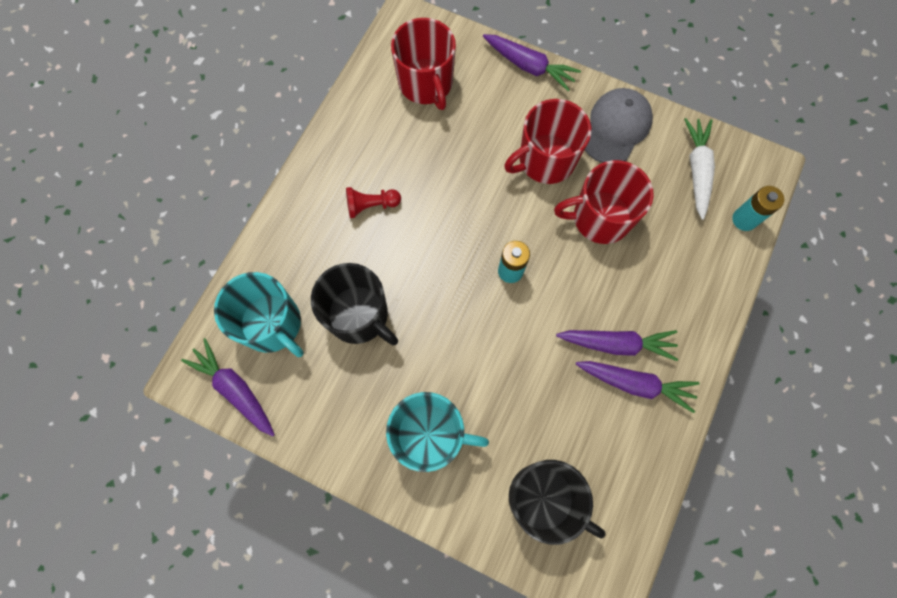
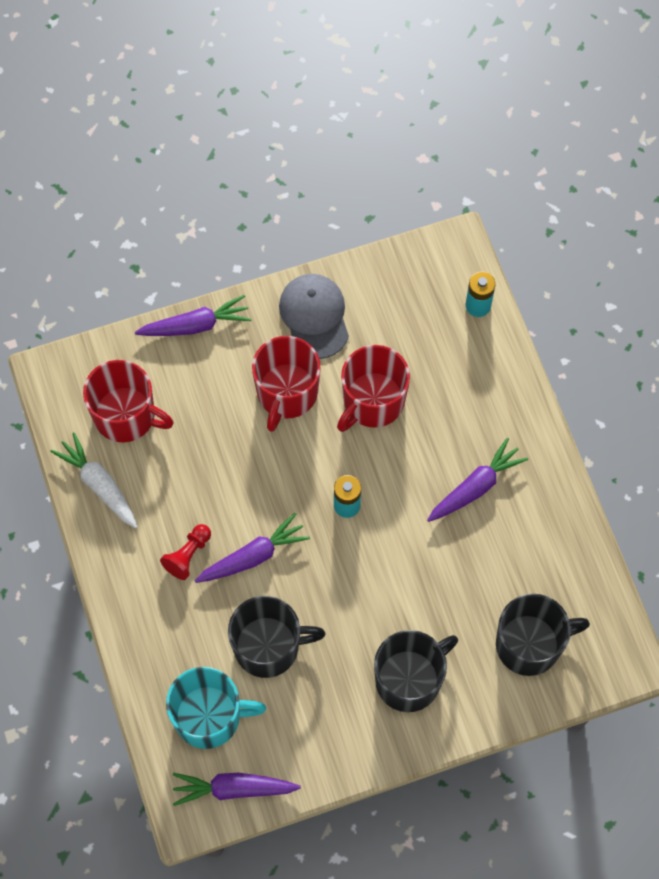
camera: 45 degrees left, 5 degrees down
turquoise mug [386,392,489,472] -> black mug [374,630,458,712]
purple carrot [576,361,700,413] -> purple carrot moved to [195,513,310,583]
white carrot [684,118,715,220] -> white carrot moved to [51,432,137,528]

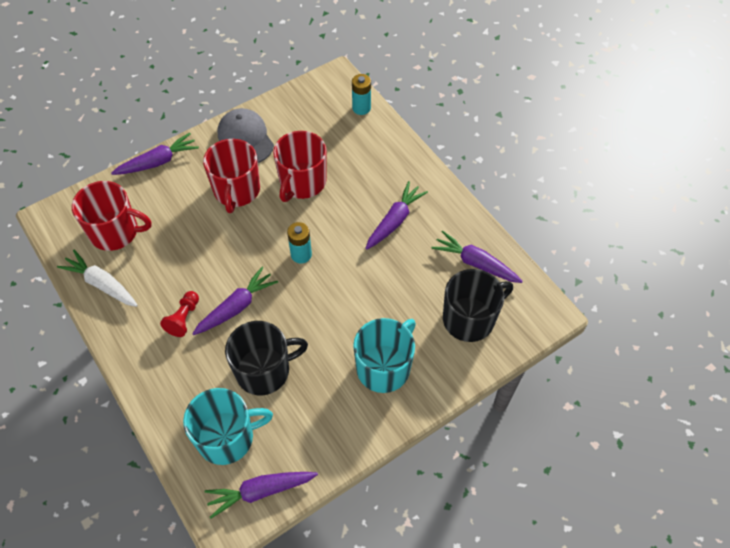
camera: 15 degrees left, 10 degrees down
black mug [374,630,458,712] -> turquoise mug [353,318,416,393]
none -> purple carrot [431,231,523,283]

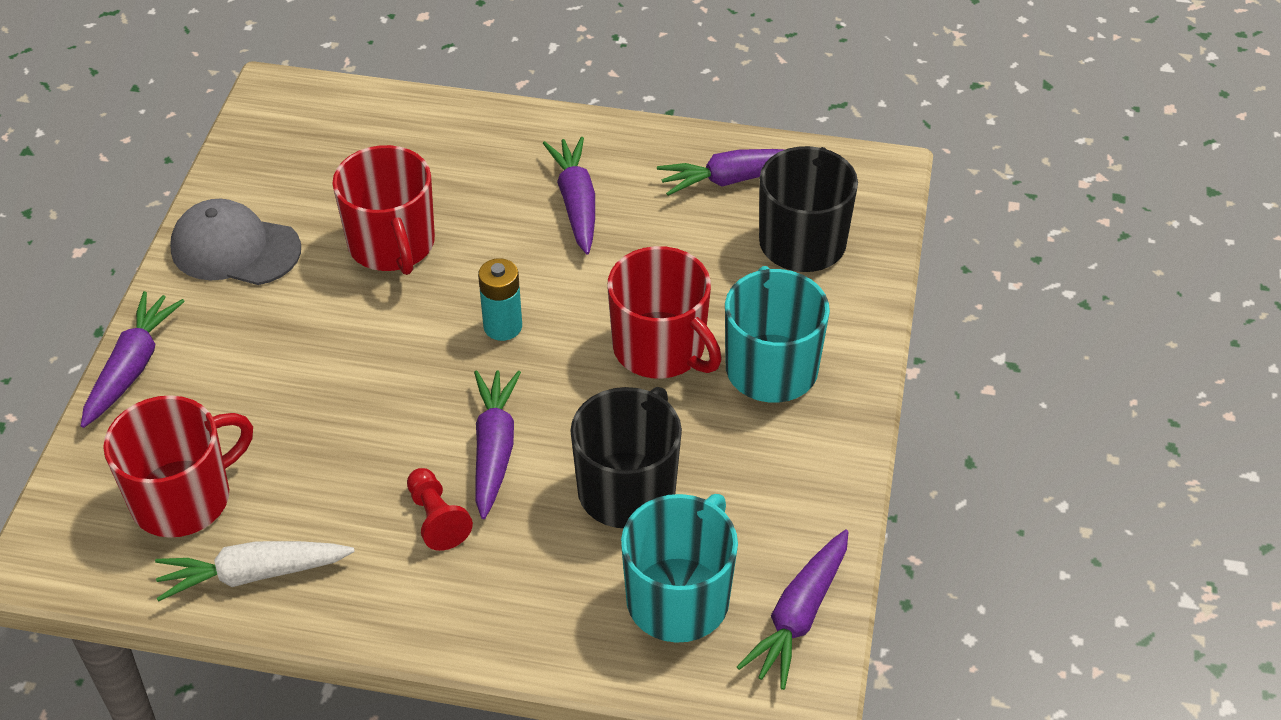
camera: 45 degrees left, 10 degrees down
red mug [203,139,260,213] -> red mug moved to [607,246,722,379]
turquoise battery [352,74,371,115] -> none

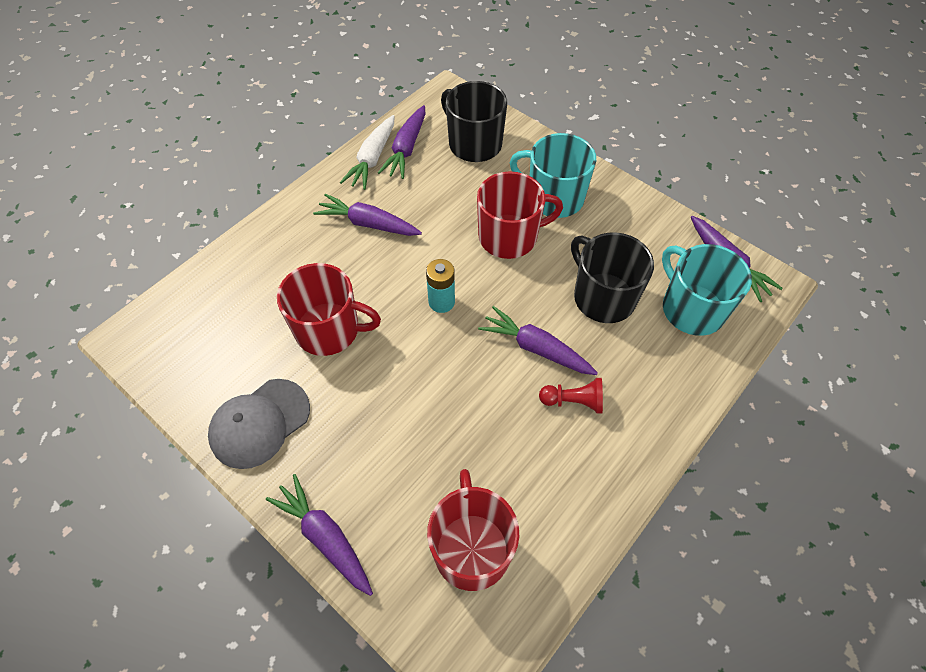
camera: 60 degrees left, 10 degrees up
white carrot [155,541,355,602] -> white carrot moved to [340,115,395,190]

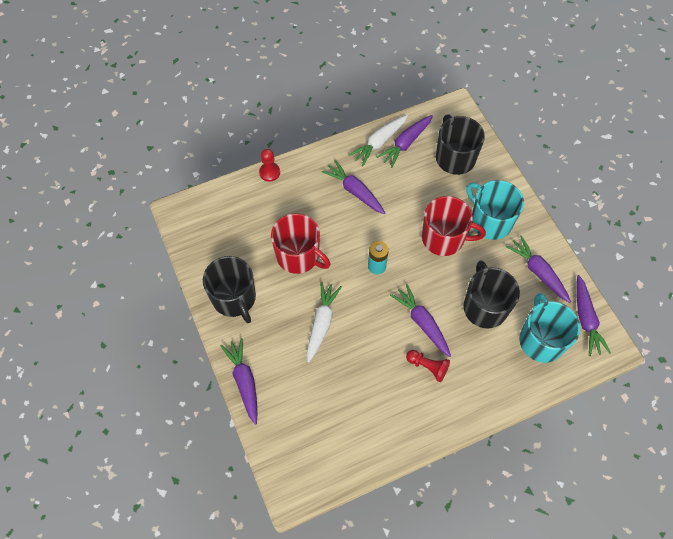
camera: 25 degrees right, 5 degrees up
grey cap [208,379,310,469] -> black mug [203,256,256,323]
red mug [427,469,519,591] -> none
none -> red pawn [259,149,280,182]
none -> white carrot [307,282,342,363]
none -> purple carrot [506,235,571,303]

